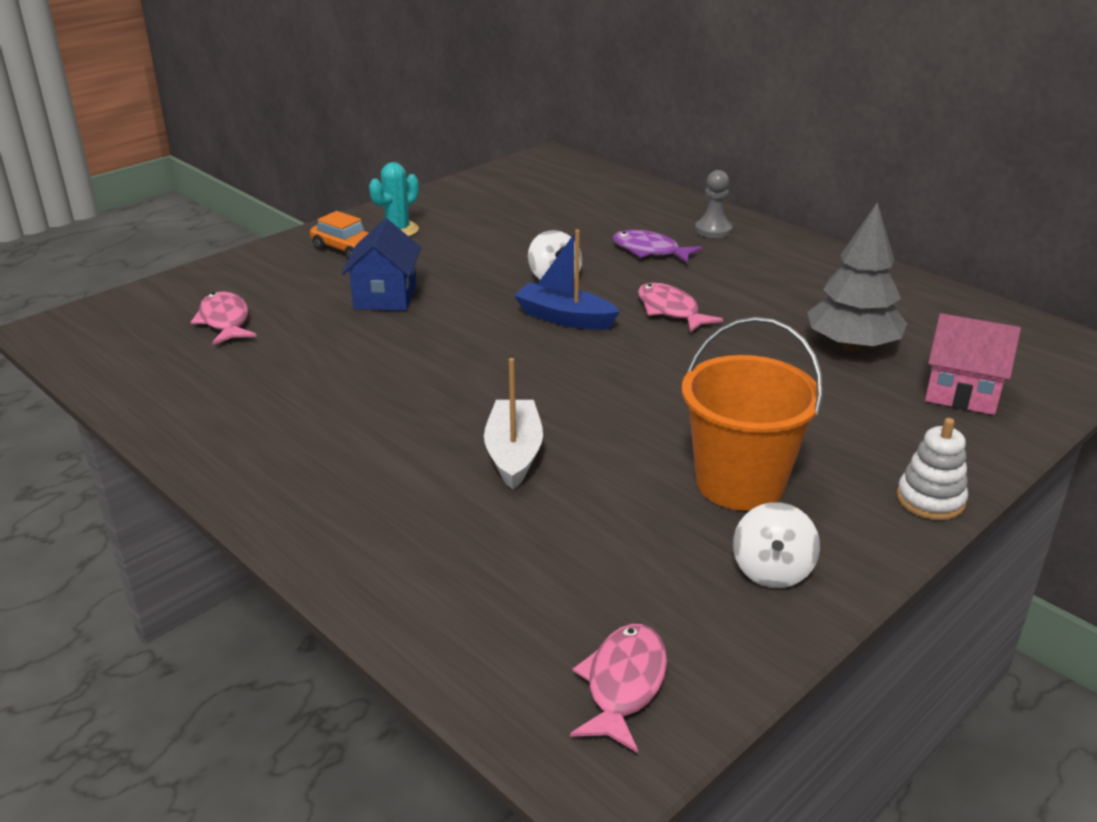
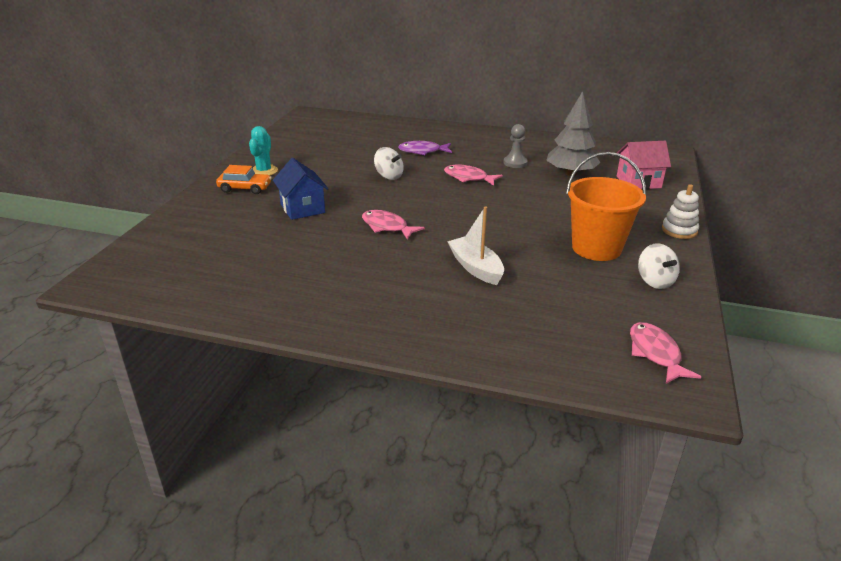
camera: 30 degrees left, 0 degrees up
pink fish [191,291,256,345] -> pink fish moved to [362,210,425,240]
blue boat [514,229,620,330] -> none
grey pawn [695,170,733,238] -> grey pawn moved to [503,124,528,168]

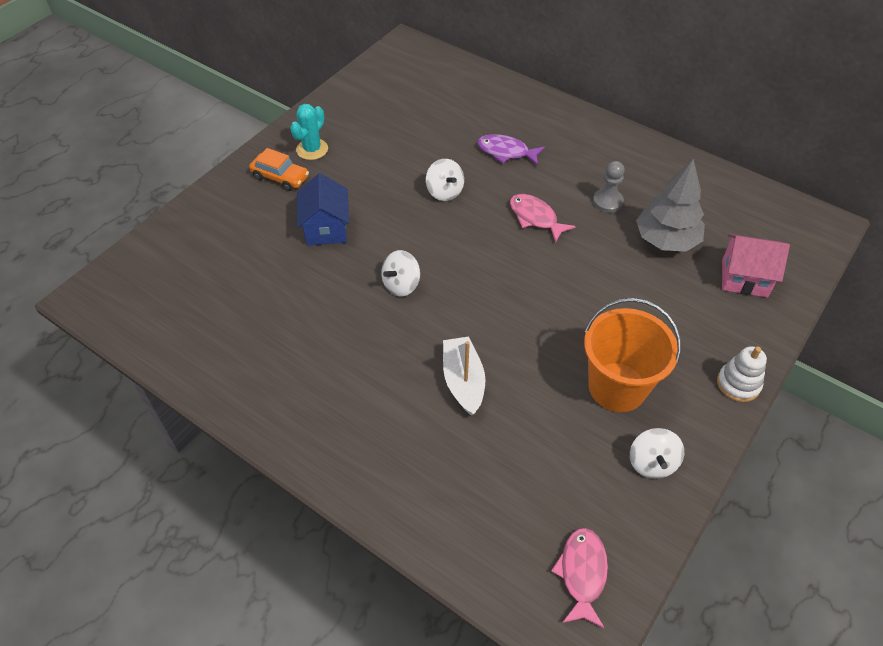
camera: 20 degrees right, 20 degrees up
pink fish [362,210,425,240] -> white spinning top [381,250,420,296]

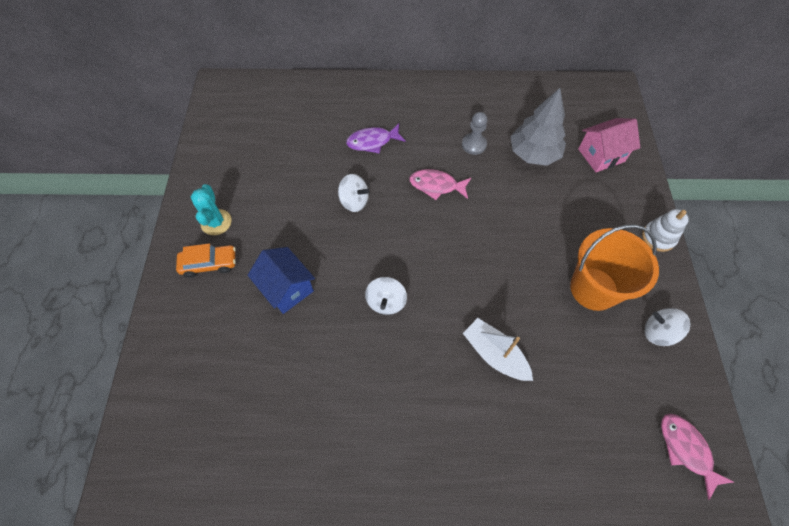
camera: 35 degrees left, 10 degrees up
white spinning top [630,428,684,479] -> white spinning top turned 150 degrees clockwise [644,308,690,346]

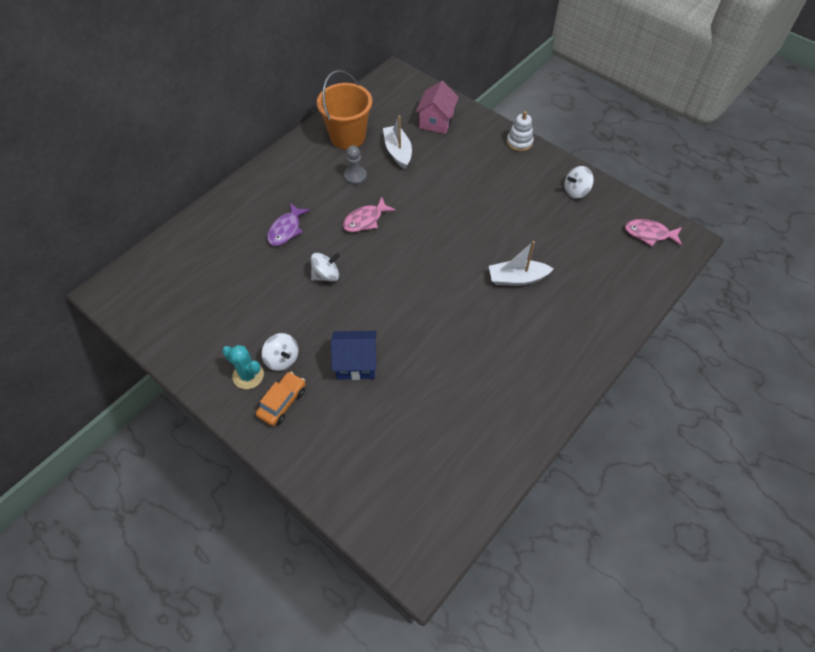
camera: 50 degrees left, 5 degrees down
white spinning top [365,277,407,315] -> white spinning top moved to [262,333,298,371]
grey tree [510,88,566,166] -> white boat [383,116,412,169]
orange bucket [570,224,659,311] -> orange bucket moved to [317,70,372,149]

